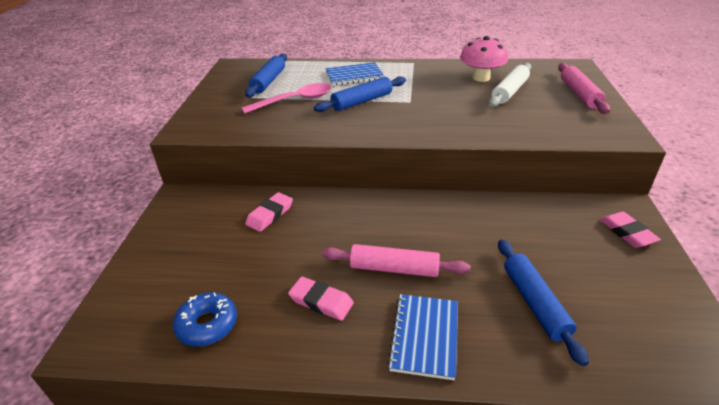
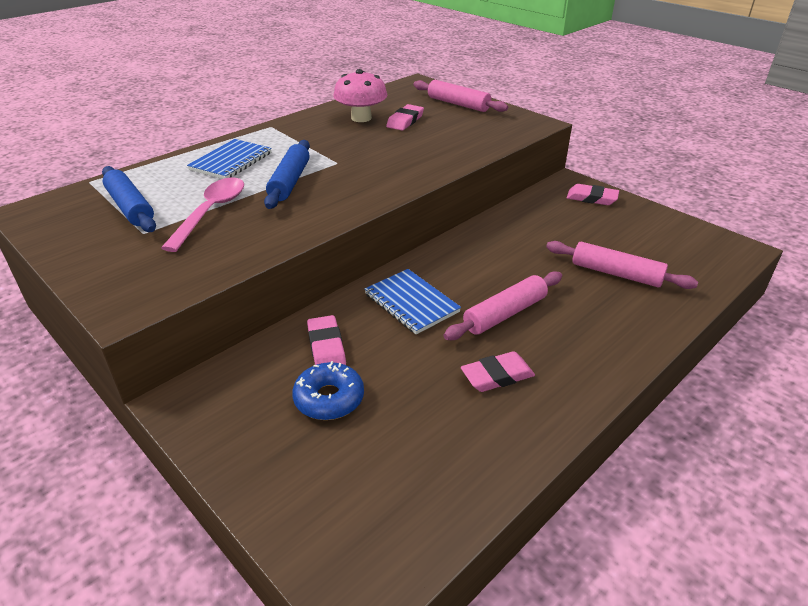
camera: 50 degrees left, 0 degrees up
blue donut [173,292,237,347] -> blue donut moved to [292,361,364,420]
blue notebook [387,294,458,380] -> blue notebook moved to [365,269,461,335]
white rolling pin [489,63,531,107] -> pink eraser [386,104,424,131]
blue rolling pin [498,239,589,366] -> pink rolling pin [546,241,698,289]

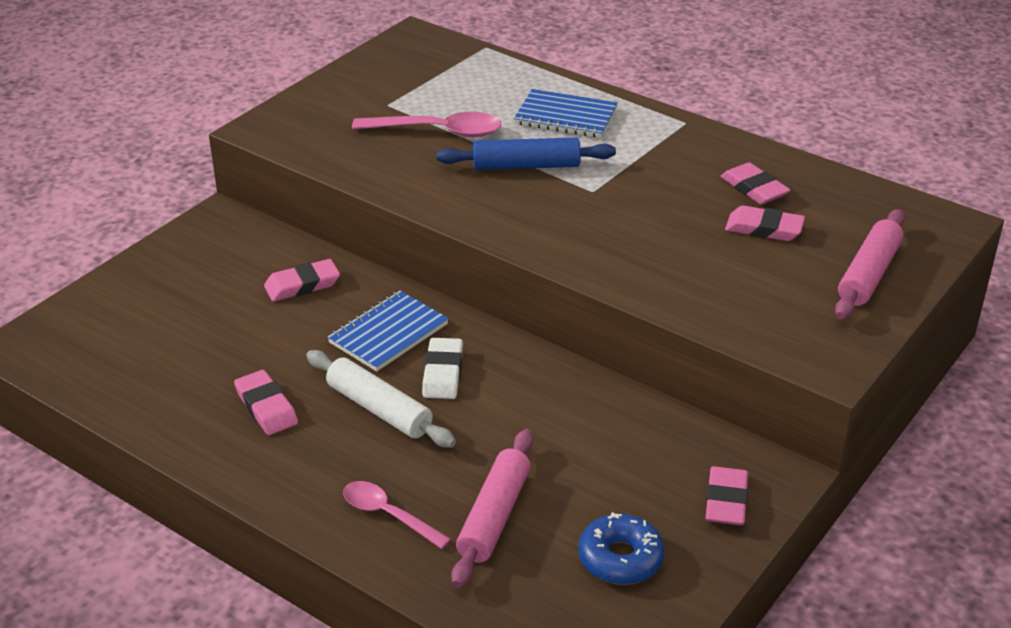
camera: 80 degrees right, 0 degrees up
blue rolling pin [102,166,156,232] -> none
blue donut [292,361,364,420] -> blue donut moved to [578,512,665,585]
pink mushroom [333,69,387,122] -> pink eraser [720,162,791,205]
pink rolling pin [444,271,562,340] -> white rolling pin [306,350,456,448]
none -> pink spoon [343,481,451,549]
none -> white eraser [422,338,463,399]

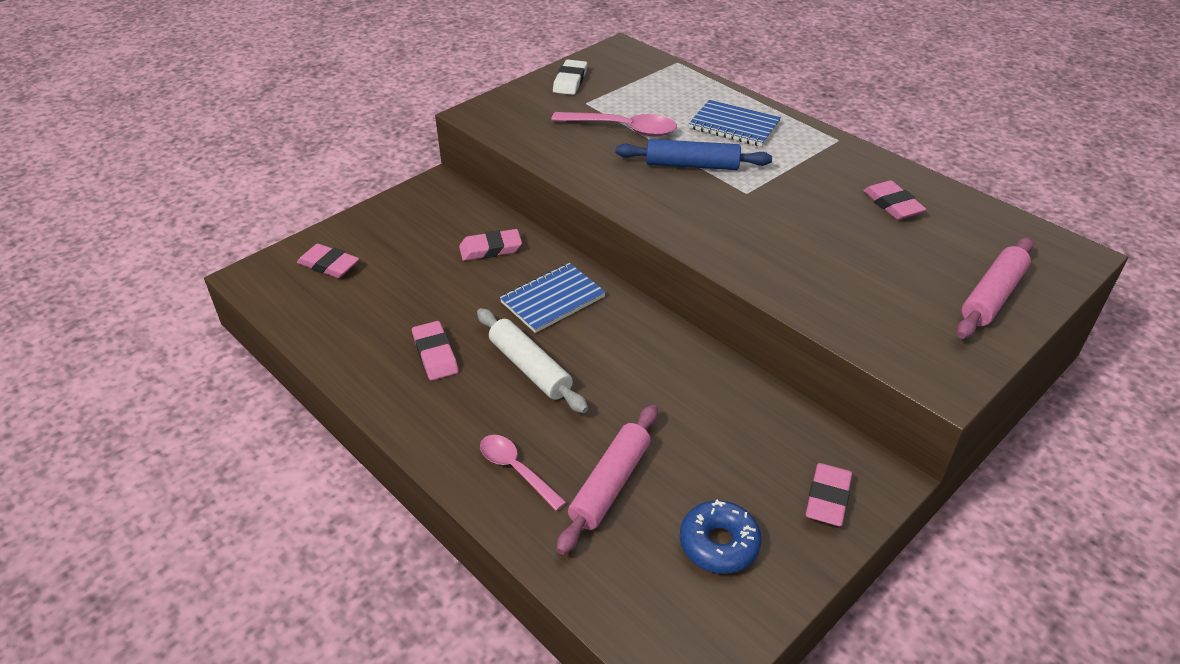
camera: 10 degrees right, 5 degrees up
white eraser [422,338,463,399] -> white eraser moved to [553,60,587,95]
pink eraser [725,205,805,241] -> pink eraser moved to [297,244,359,278]

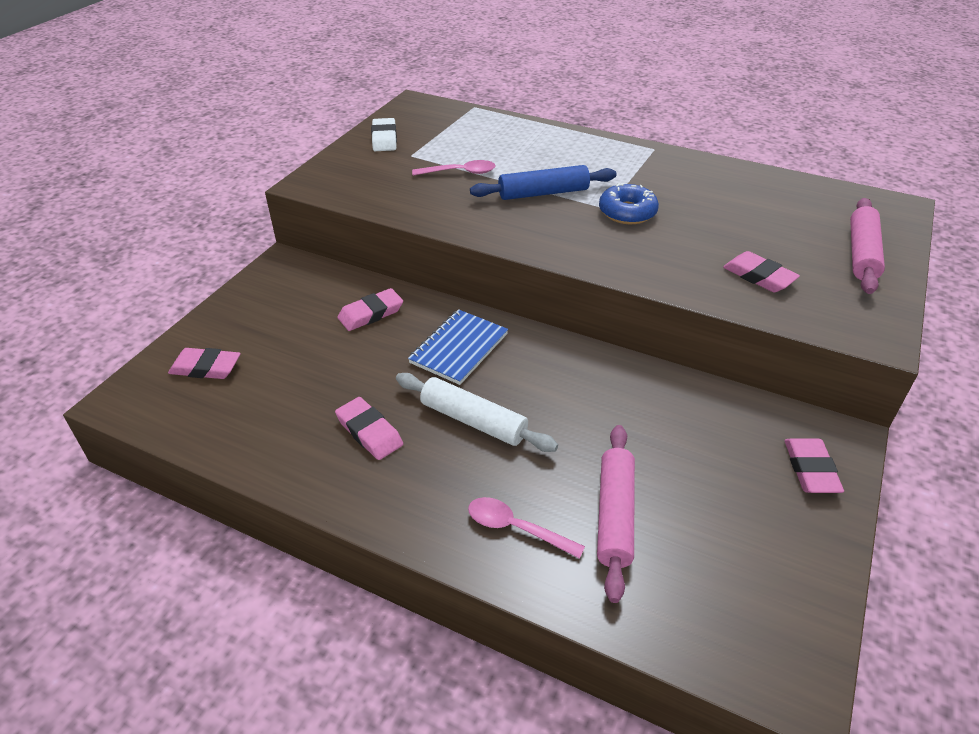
camera: 20 degrees left, 0 degrees up
pink spoon [551,112,677,137] -> pink spoon [412,160,496,176], size x0.67
blue donut [680,499,762,574] -> blue donut moved to [599,183,659,224]
blue notebook [689,100,781,147] -> none
pink eraser [863,180,926,220] -> pink eraser moved to [723,251,800,292]

